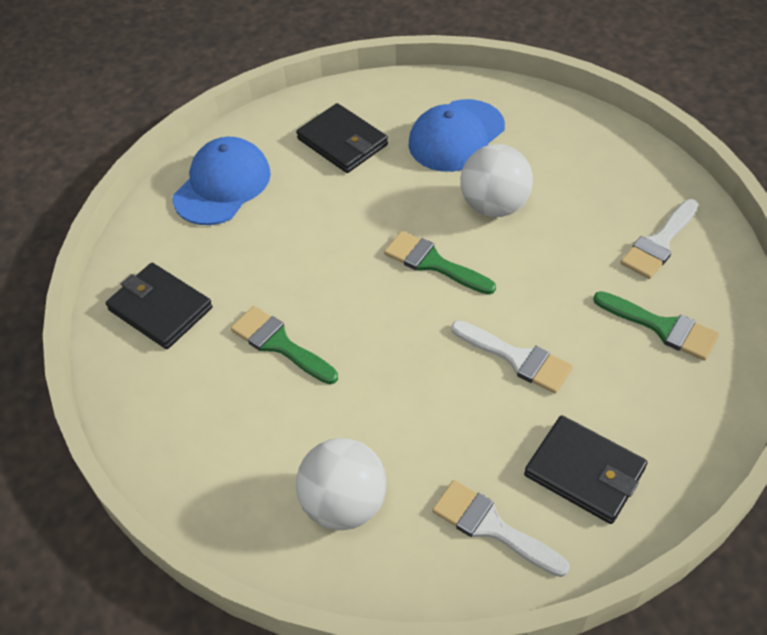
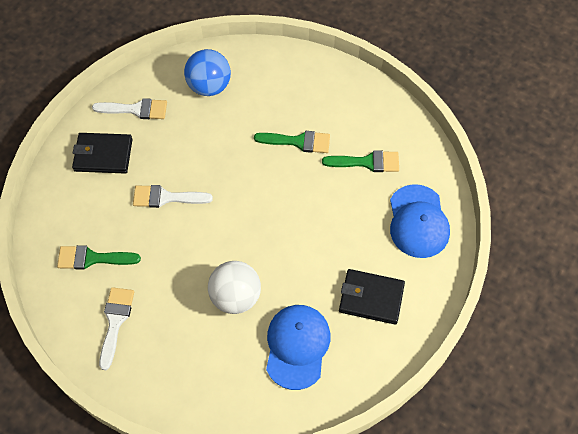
camera: 145 degrees right, 10 degrees up
black wallet [106,263,213,349] -> none
white ball [296,438,386,530] -> blue ball [184,49,231,96]
green brush [384,231,496,295] -> green brush moved to [322,150,399,172]

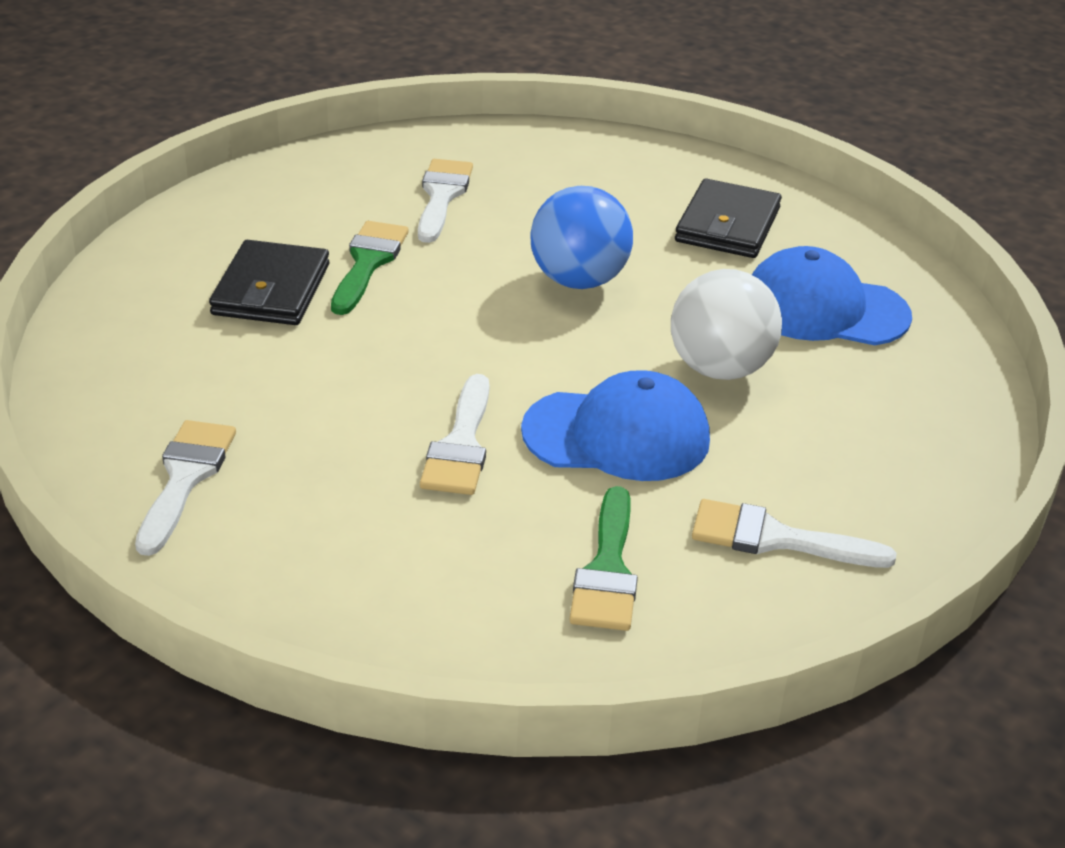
camera: 85 degrees left, 25 degrees down
black wallet [72,133,132,174] -> black wallet moved to [209,240,329,325]
blue ball [184,49,231,96] -> blue ball moved to [530,186,633,289]
green brush [322,150,399,172] -> white brush [418,159,473,243]
blue cap [390,184,450,258] -> blue cap moved to [521,370,710,481]

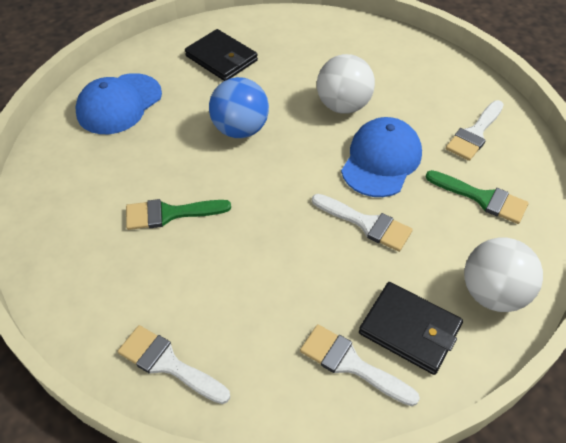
camera: 65 degrees left, 15 degrees up
black wallet [209,240,329,325] -> black wallet moved to [359,282,463,375]
green brush [331,221,409,315] -> green brush turned 45 degrees counterclockwise [126,199,231,230]
white brush [418,159,473,243] -> white brush moved to [118,325,230,404]
blue cap [752,246,912,345] -> blue cap moved to [75,73,162,134]
none -> white ball [464,238,543,312]

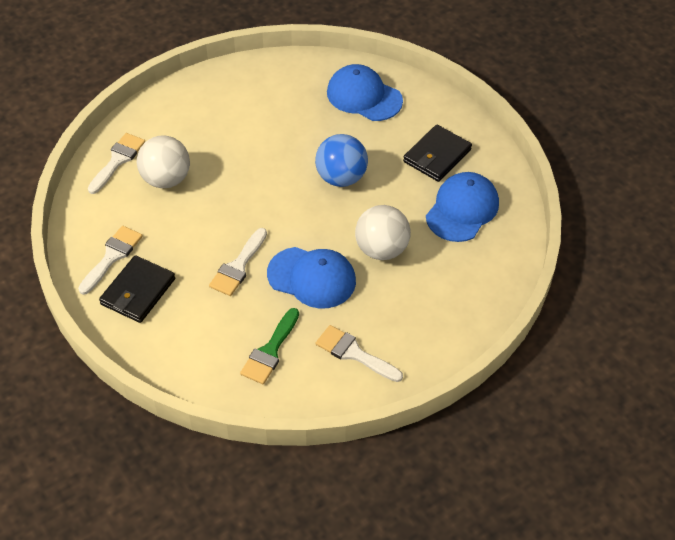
camera: 85 degrees right, 0 degrees up
green brush [126,199,231,230] -> none
white ball [464,238,543,312] -> white ball moved to [137,135,190,188]
none -> blue cap [426,172,499,242]

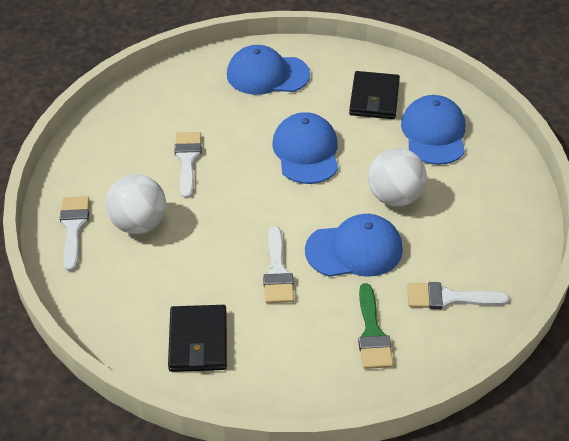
camera: 30 degrees left, 5 degrees down
white brush [78,226,143,295] -> white brush moved to [175,132,202,198]
blue ball [315,134,368,187] -> blue cap [272,112,338,184]

